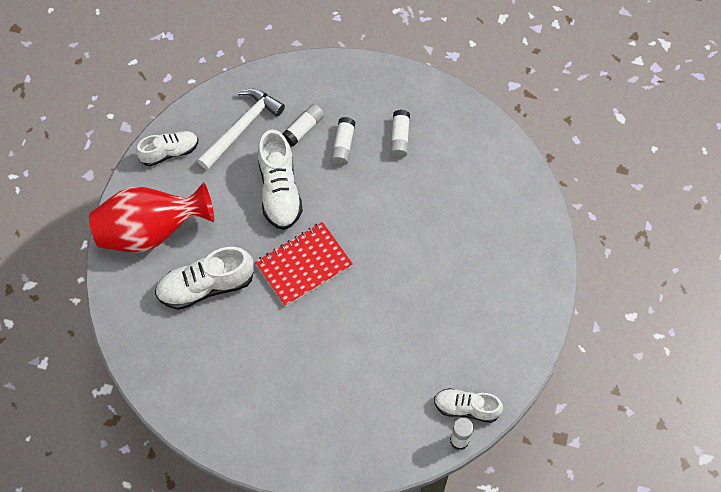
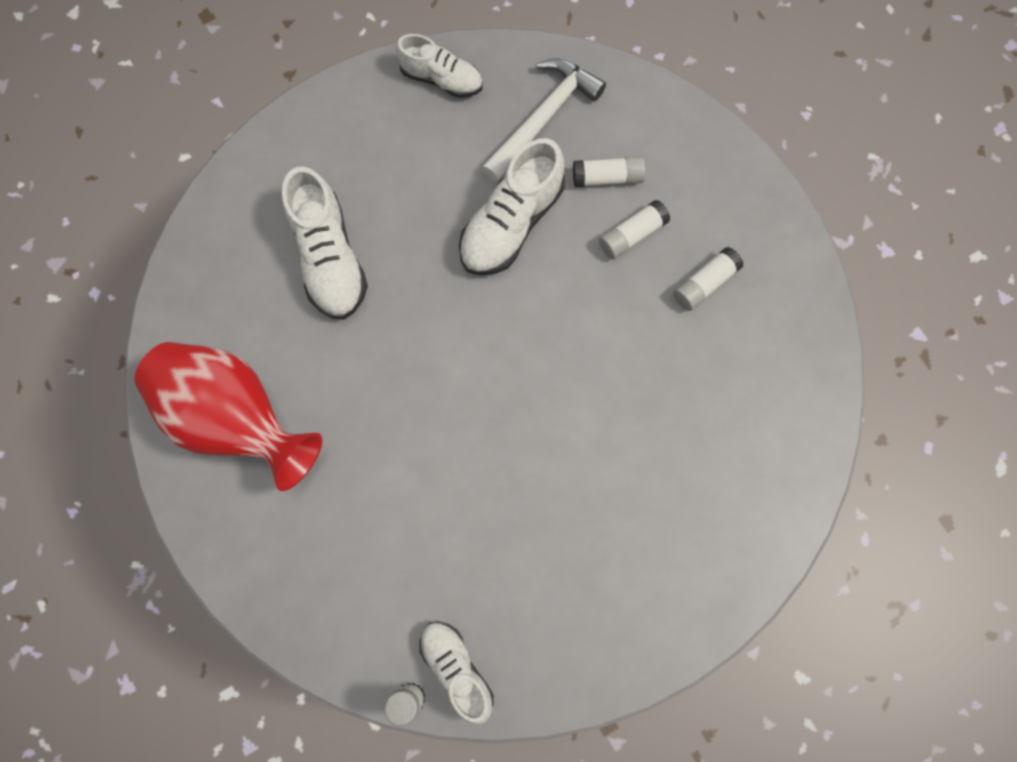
camera: 45 degrees right, 10 degrees up
red vase [89,182,214,253] -> red vase moved to [135,342,322,491]
white shoe [155,247,254,310] -> white shoe turned 135 degrees counterclockwise [282,166,368,320]
white hammer [197,89,285,170] -> white hammer turned 45 degrees counterclockwise [482,58,606,182]
red notebook [255,222,353,307] -> none

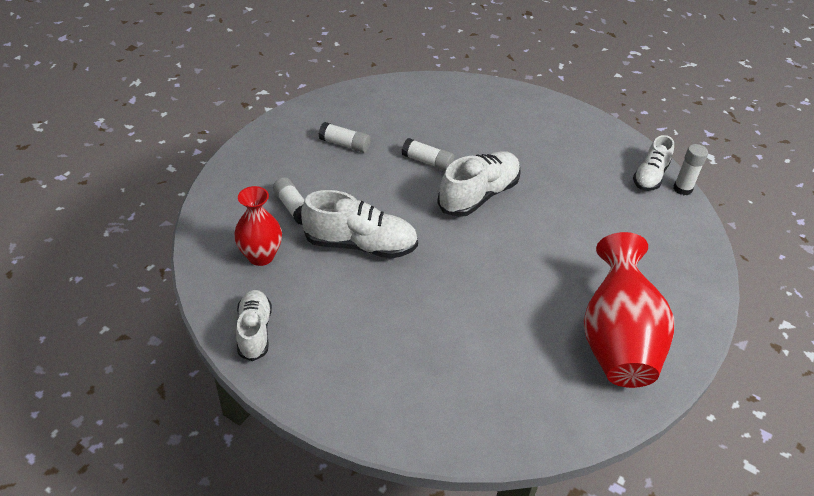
camera: 120 degrees left, 30 degrees down
white shoe [282,166,368,320] -> white shoe moved to [437,151,521,217]
white hammer [482,58,606,182] -> red vase [234,186,282,266]
white glue stick [599,200,670,259] -> white glue stick moved to [402,138,454,171]

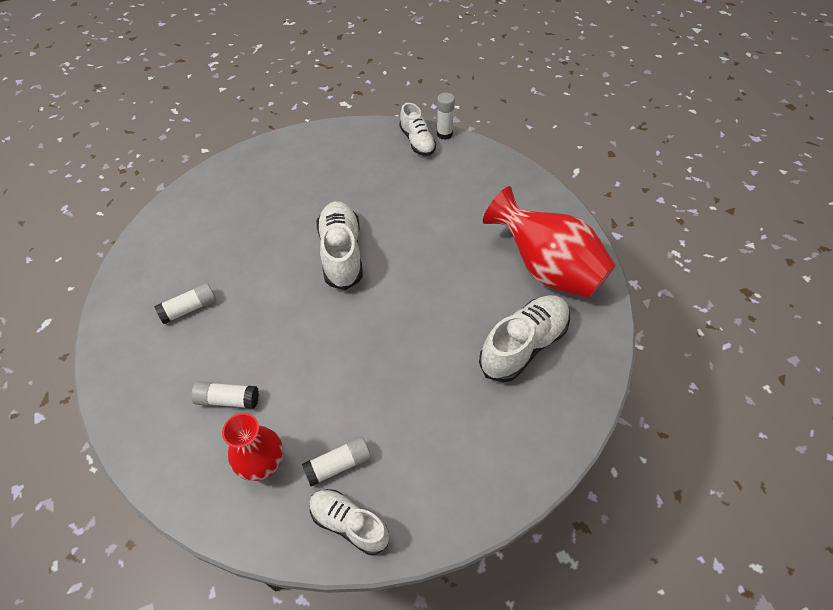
camera: 50 degrees left, 10 degrees up
white shoe [301,190,418,259] -> white shoe moved to [479,295,570,382]
white glue stick [402,138,454,171] -> white glue stick moved to [302,437,371,487]

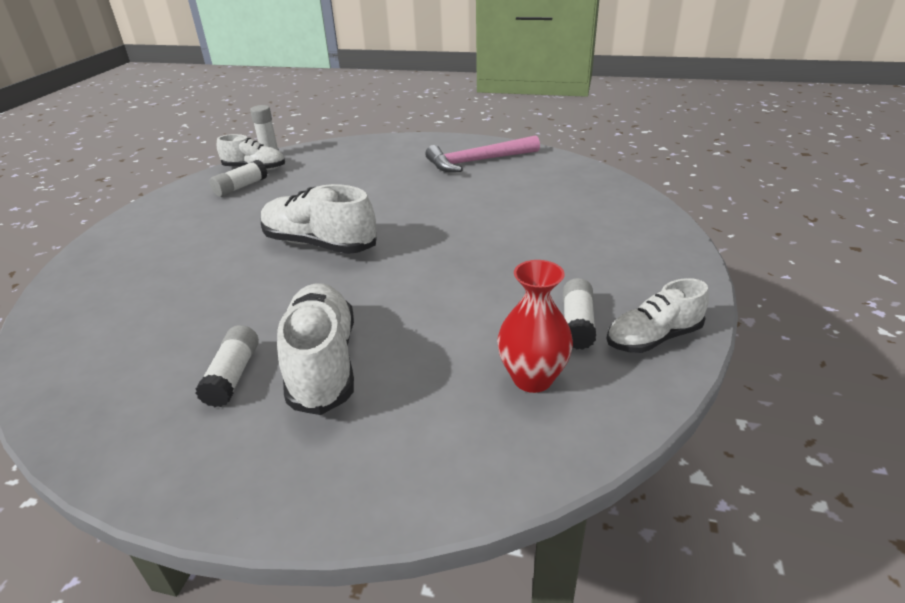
camera: 55 degrees left, 20 degrees down
white glue stick [191,381,259,409] -> white glue stick moved to [210,160,268,197]
white shoe [479,295,570,382] -> white shoe moved to [277,283,354,415]
red vase [483,186,616,298] -> pink hammer [425,135,540,172]

